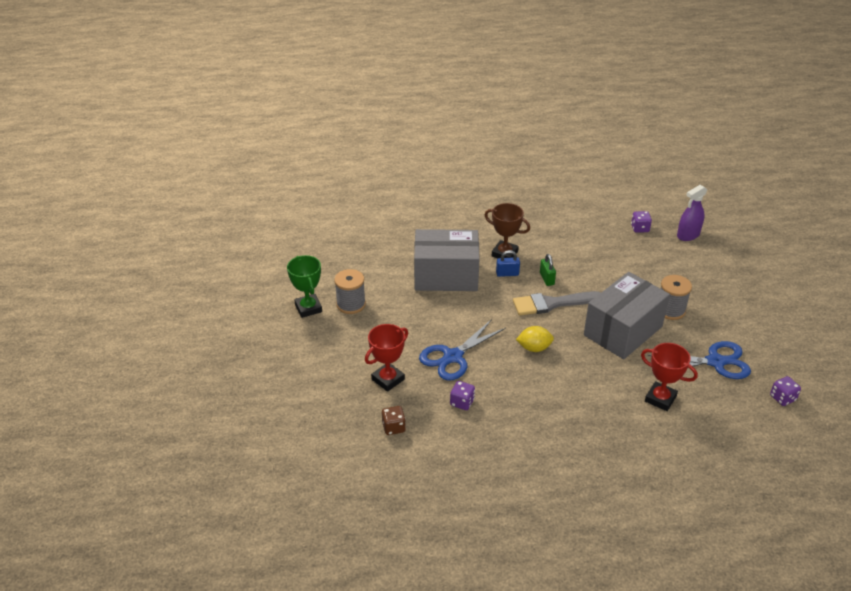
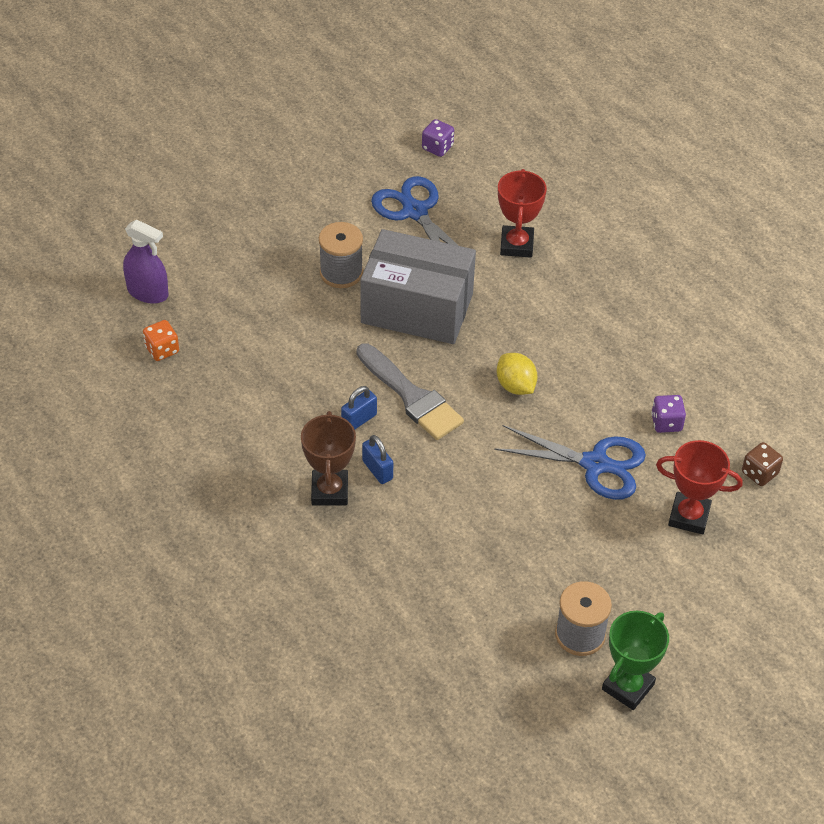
camera: 120 degrees left, 10 degrees up
grey box [414,229,480,291] -> none
green padlock [540,254,556,286] -> blue padlock [341,386,377,429]
purple dice [631,211,652,233] -> orange dice [143,320,179,361]

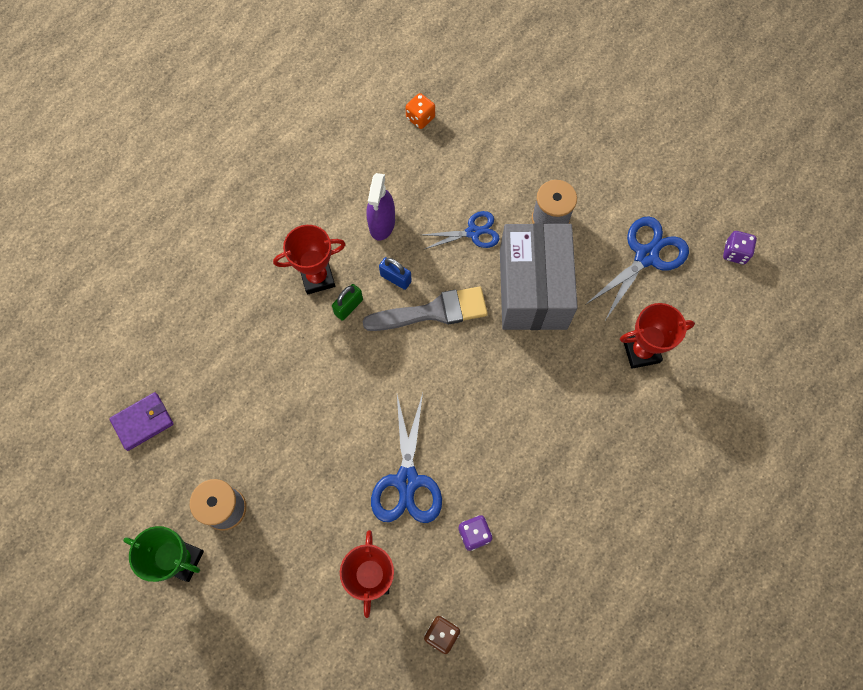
camera: 75 degrees right, 20 degrees up
purple spray bottle [123,219,169,304] -> purple spray bottle moved to [367,173,395,240]
brown trophy [301,411,356,505] -> red trophy [273,225,346,295]
grey brush [357,343,464,440] -> grey brush turned 135 degrees counterclockwise [363,286,488,331]
blue padlock [362,435,393,484] -> green padlock [332,284,363,321]
yellow lemon [497,353,538,395] -> none
none -> purple wallet [109,392,173,451]
none -> blue scissors [423,211,500,250]

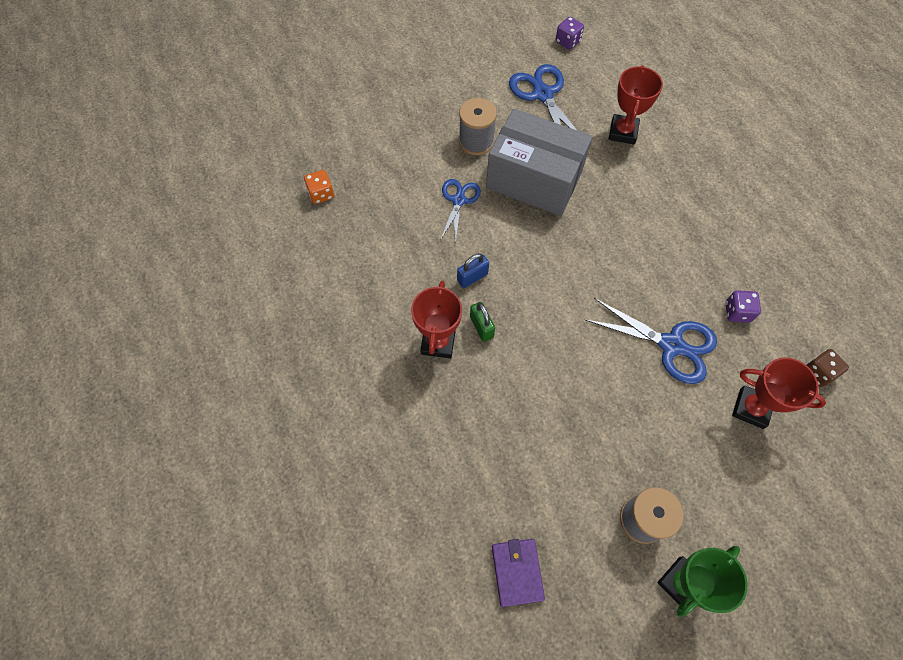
camera: 65 degrees left, 5 degrees down
grey brush [363,286,488,331] -> none
purple spray bottle [367,173,395,240] -> none

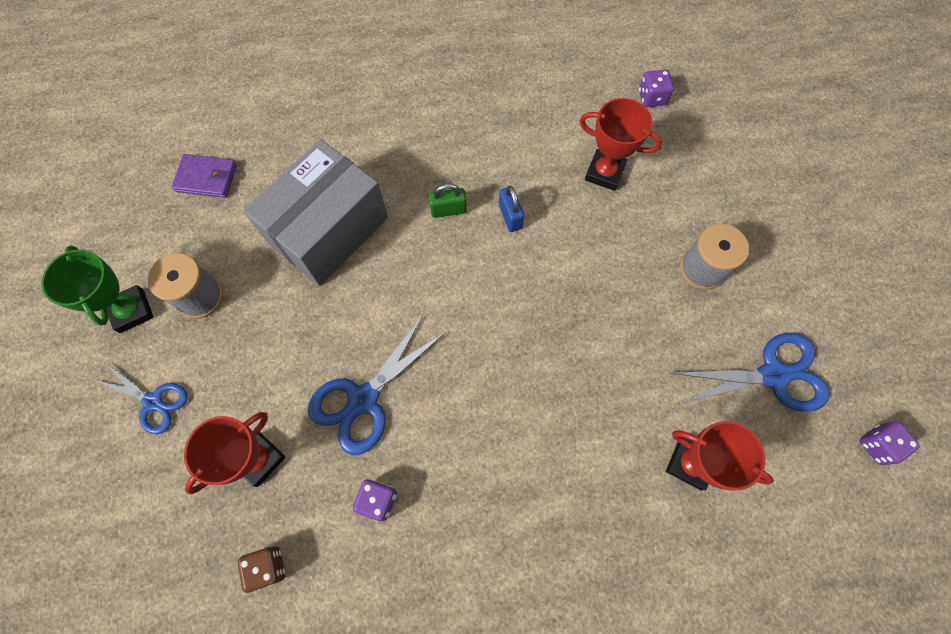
camera: 105 degrees right, 5 degrees up
orange dice [304,170,334,204] -> purple dice [639,70,674,107]
red trophy [411,281,462,358] -> red trophy moved to [580,98,662,191]
blue scissors [441,179,481,244] -> blue scissors moved to [94,363,188,435]
grey box [486,108,593,216] -> grey box moved to [243,139,388,286]

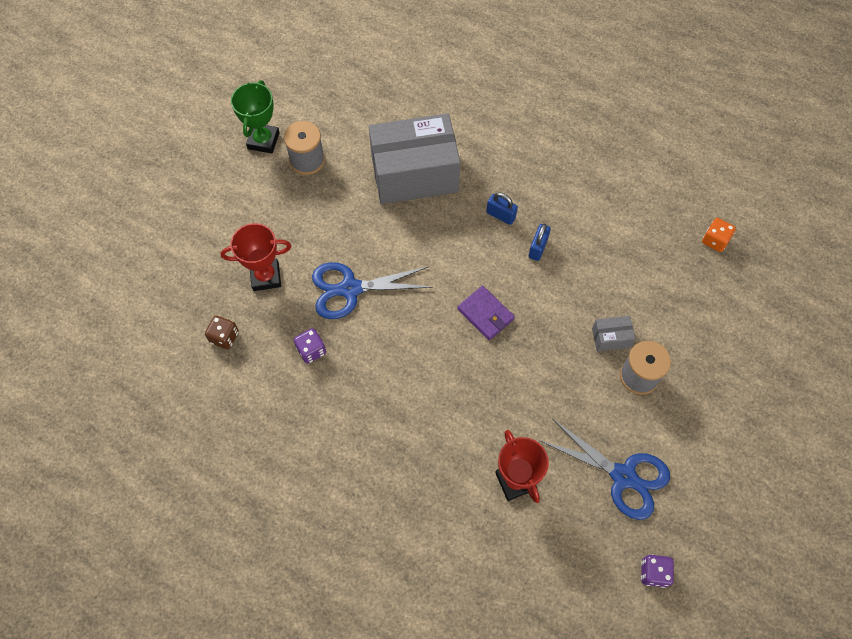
camera: 40 degrees right, 5 degrees down
blue scissors [94,363,188,435] -> none
purple wallet [172,154,237,198] -> purple wallet moved to [457,286,515,340]
green padlock [429,183,467,218] -> blue padlock [486,192,518,225]
red trophy [580,98,662,191] -> none
purple dice [639,70,674,107] -> orange dice [702,218,736,252]
none -> grey box [592,316,635,352]

